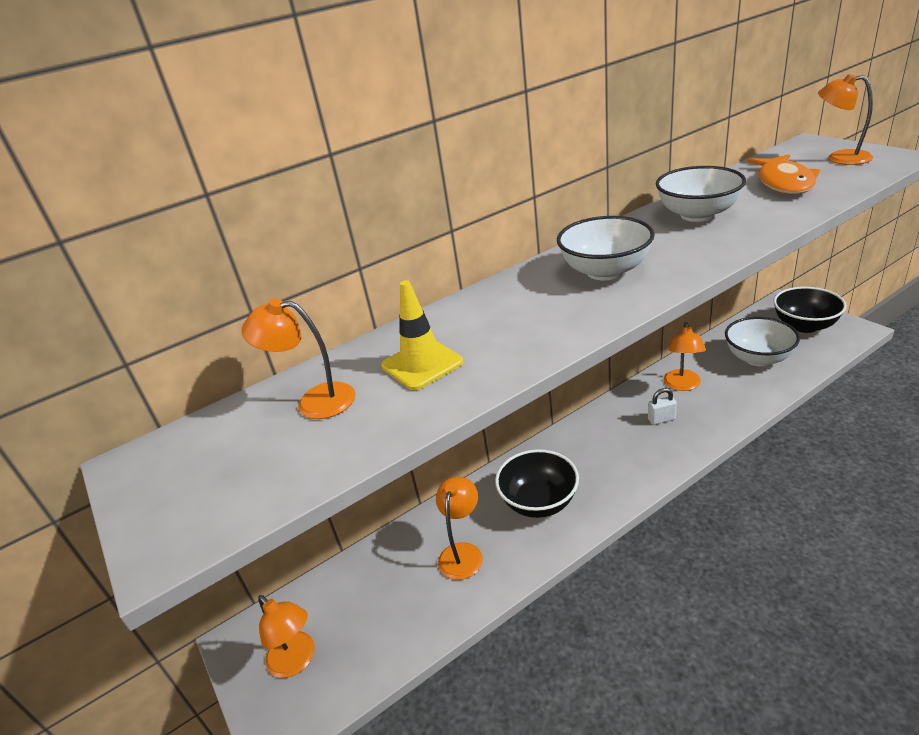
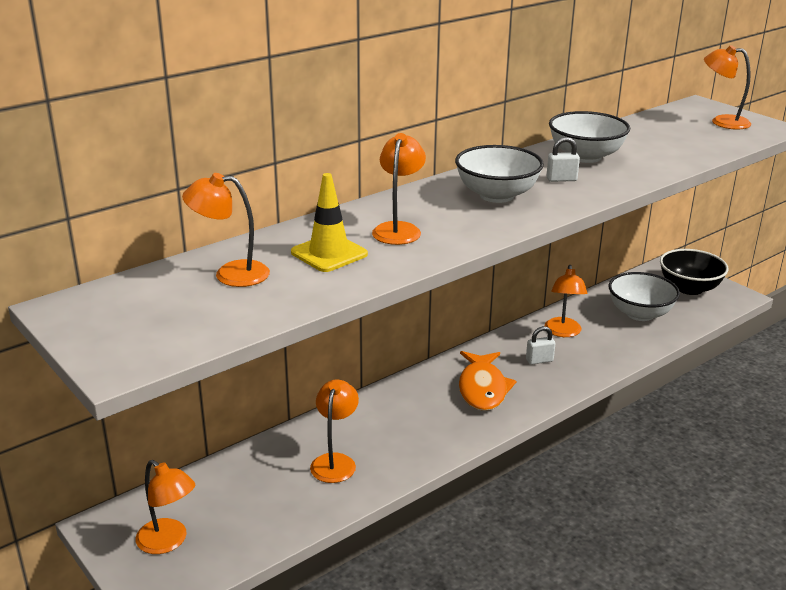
camera: 10 degrees left, 5 degrees down
black bowl [495,449,579,518] -> none
orange fish [748,154,820,194] -> orange fish moved to [459,351,516,411]
none -> orange lamp [372,133,426,245]
none -> white padlock [546,137,580,182]

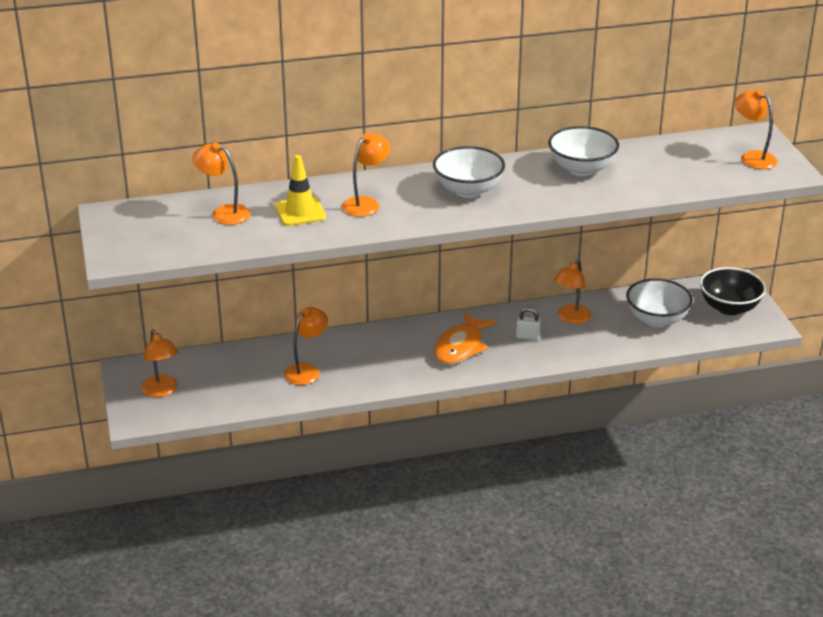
camera: 25 degrees right, 5 degrees up
white padlock [546,137,580,182] -> none

